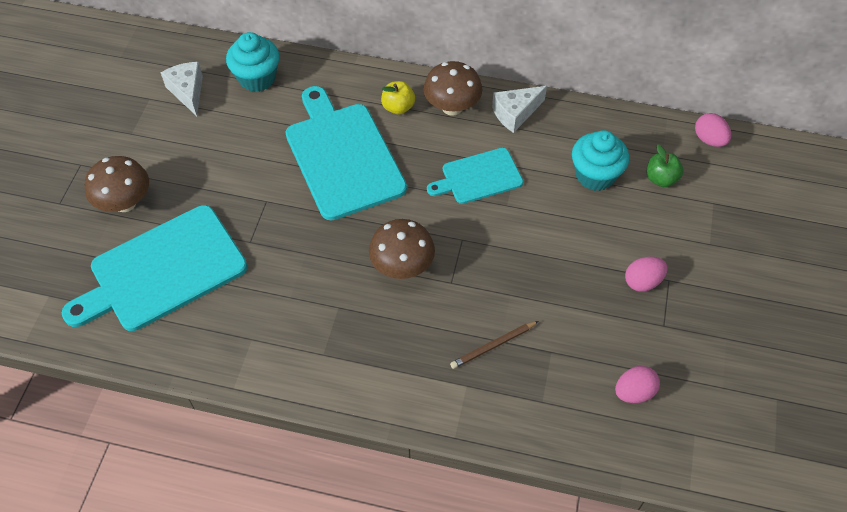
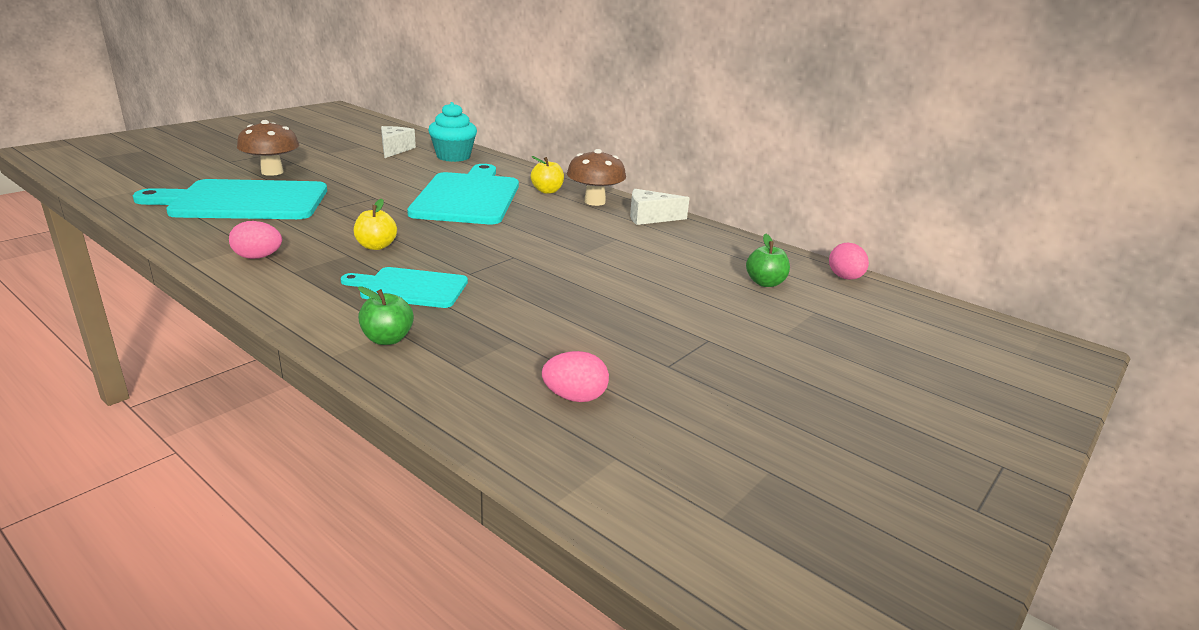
camera: 25 degrees right, 30 degrees down
brown mushroom [369,219,435,279] -> none
turquoise cutting board [427,148,523,204] -> turquoise cutting board moved to [340,267,468,308]
brown pencil [450,321,539,369] -> none
turquoise cupcake [572,130,629,191] -> none
pink egg [625,257,667,292] -> pink egg moved to [229,221,282,259]
none -> yellow apple [354,199,397,250]
none -> green apple [358,286,414,345]

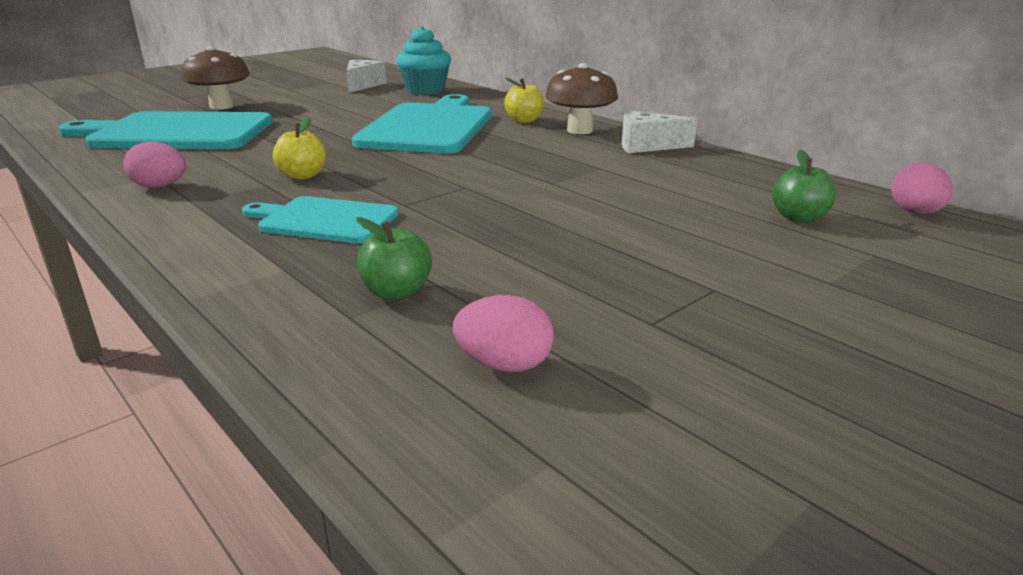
camera: 10 degrees right, 0 degrees up
green apple [358,286,414,345] -> green apple moved to [356,217,432,300]

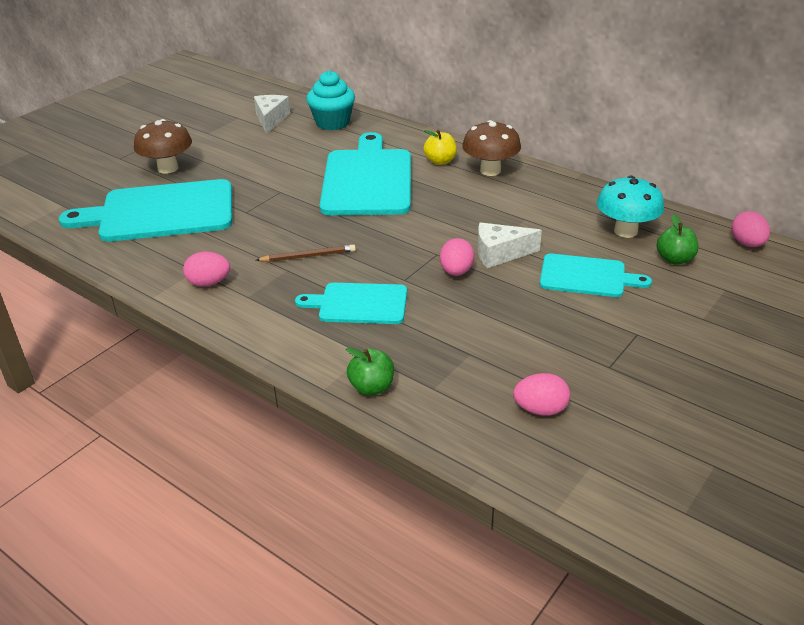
camera: 10 degrees left, 10 degrees up
yellow apple [273,117,326,179] -> brown pencil [256,244,356,262]
green apple [356,217,432,300] -> green apple moved to [346,347,394,395]
white cheese [622,110,697,153] -> white cheese moved to [478,222,542,268]
none -> pink egg [440,238,474,276]
none -> turquoise cutting board [540,253,652,297]
none -> turquoise mushroom [597,176,664,238]

